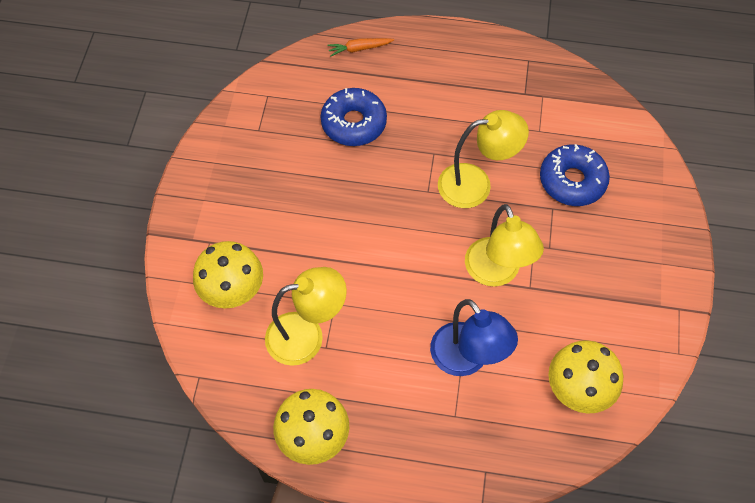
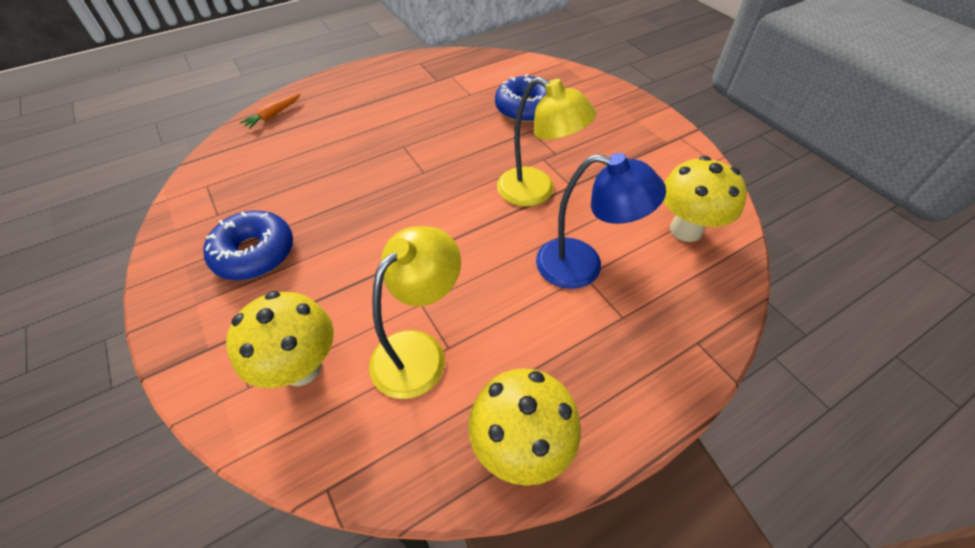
camera: 40 degrees left, 10 degrees down
blue donut [320,88,387,146] -> blue donut moved to [203,211,293,280]
yellow lamp [438,110,529,208] -> none

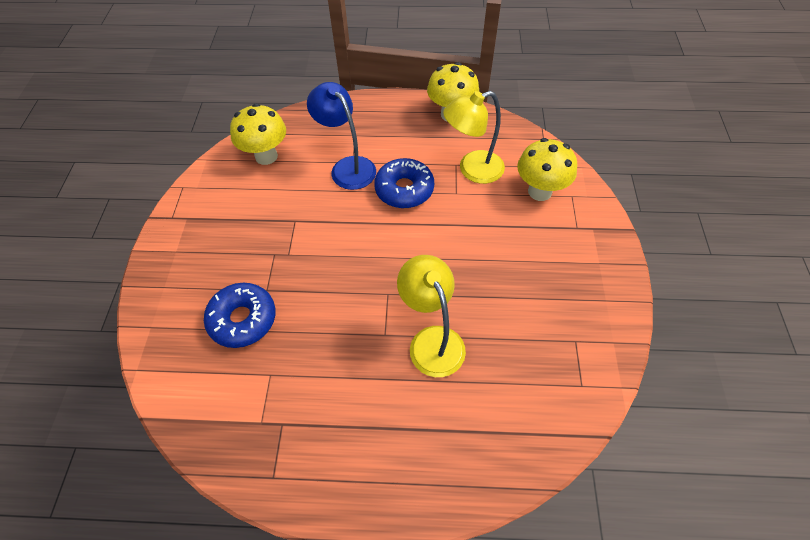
camera: 145 degrees left, 5 degrees up
blue donut [203,211,293,280] -> blue donut moved to [374,158,434,208]
orange carrot [240,94,301,129] -> none
yellow lamp [497,77,596,207] -> yellow lamp moved to [397,255,466,377]

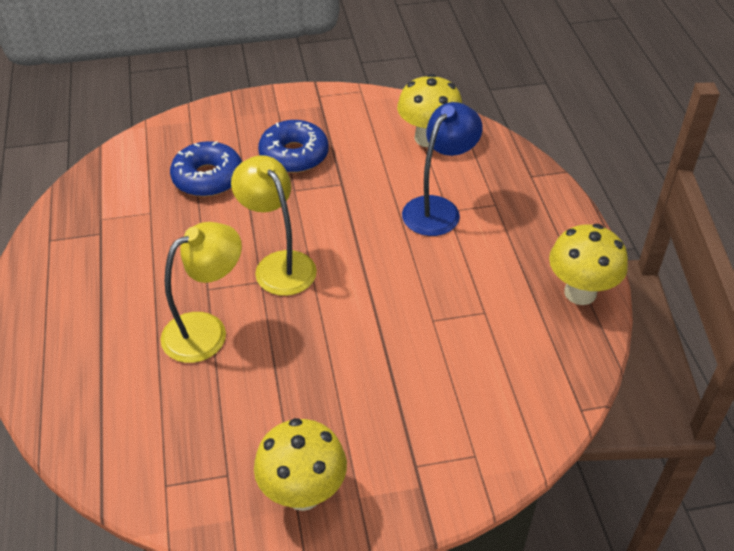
camera: 75 degrees right, 10 degrees down
blue donut [374,158,434,208] -> blue donut moved to [258,120,329,173]
yellow lamp [443,91,505,184] -> yellow lamp moved to [231,155,317,296]
yellow mushroom [517,138,577,201] -> yellow mushroom moved to [254,418,347,511]

